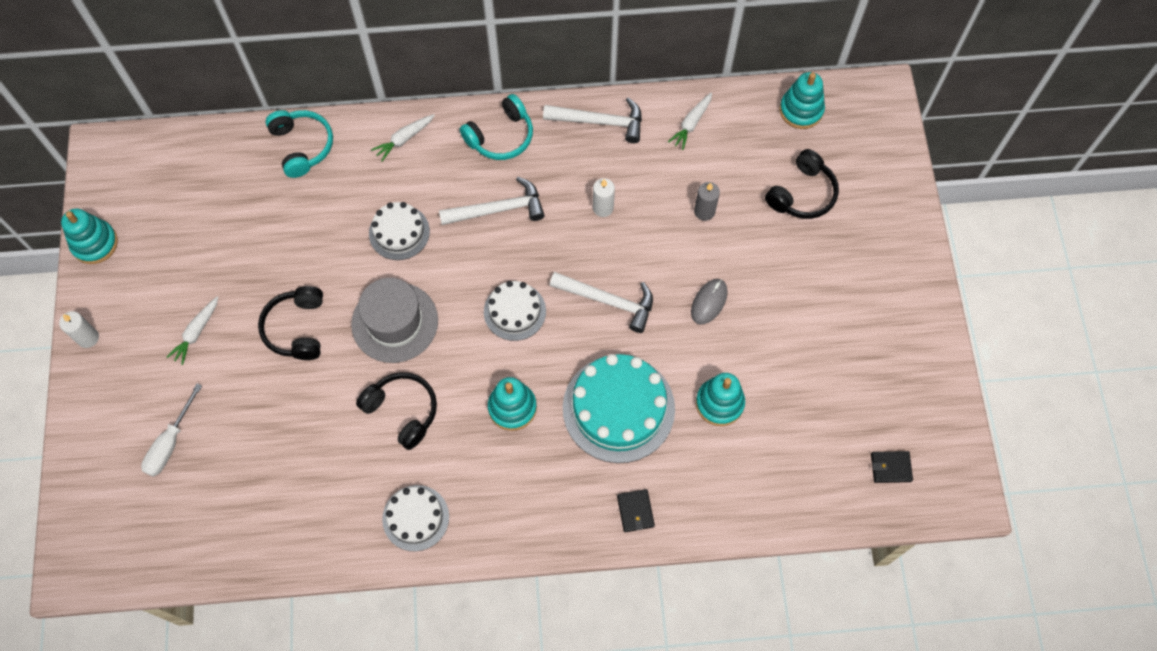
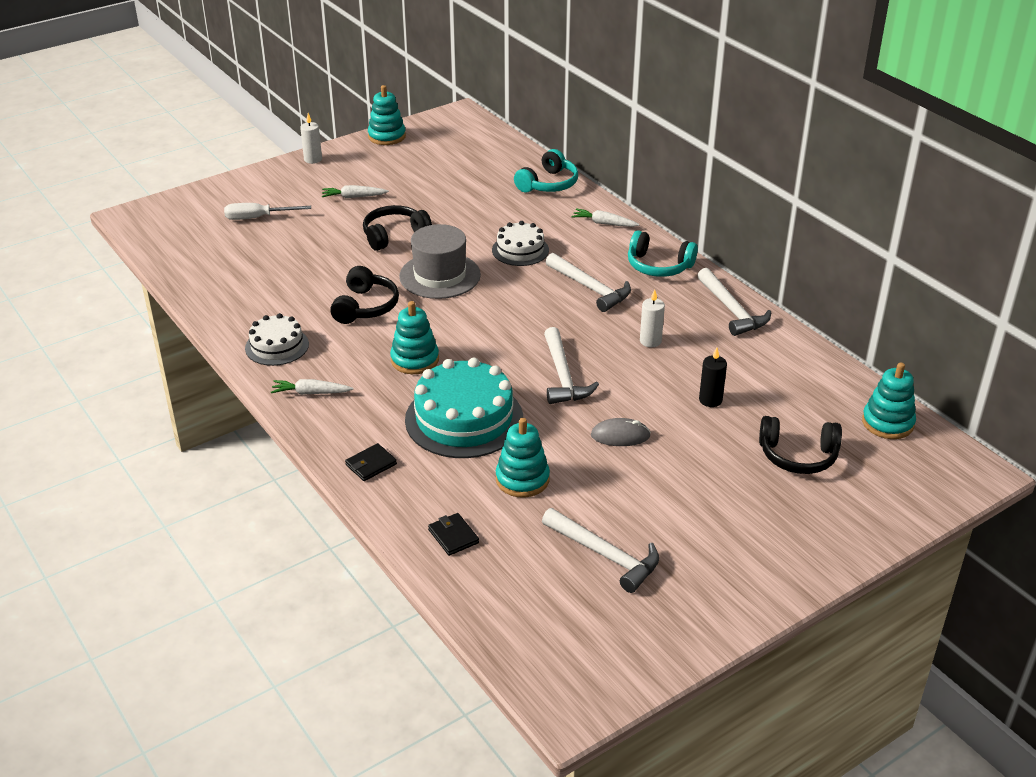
camera: 60 degrees right, 30 degrees down
white cake [484,281,546,341] -> none
white carrot [668,92,712,150] -> white carrot moved to [271,379,354,395]
grey candle [694,182,720,221] -> black candle [699,347,727,407]
black wallet [871,451,913,483] -> black wallet moved to [428,513,479,556]
none -> white hammer [542,508,659,593]

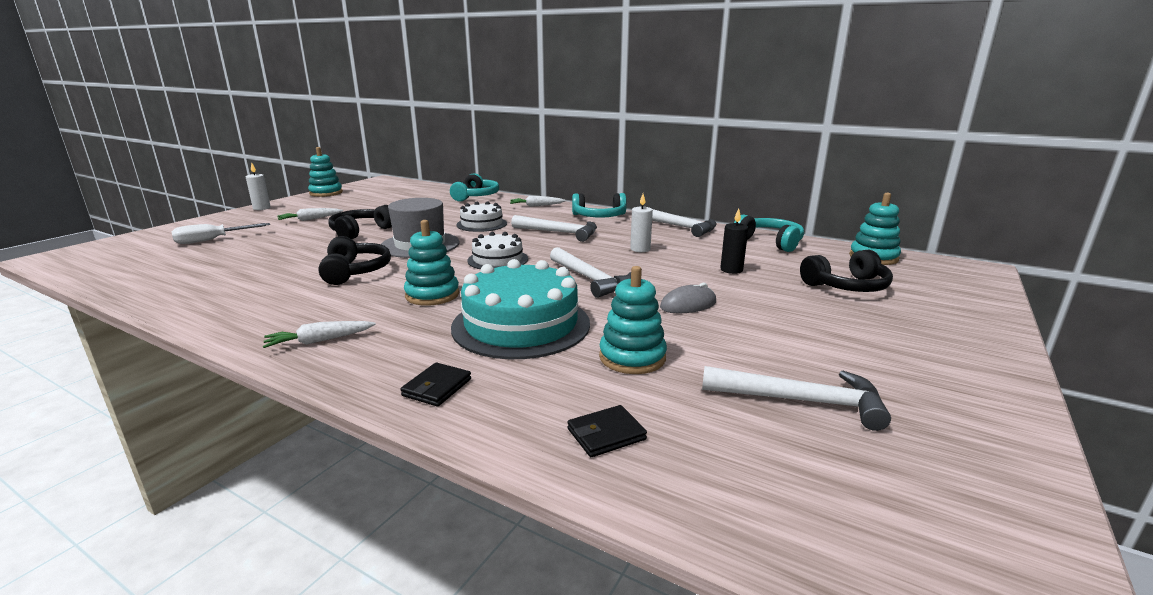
camera: 25 degrees left, 15 degrees down
white cake [245,313,309,366] -> white cake moved to [467,232,528,269]
black wallet [428,513,479,556] -> black wallet turned 60 degrees counterclockwise [567,405,647,457]
none -> turquoise headphones [734,215,804,252]

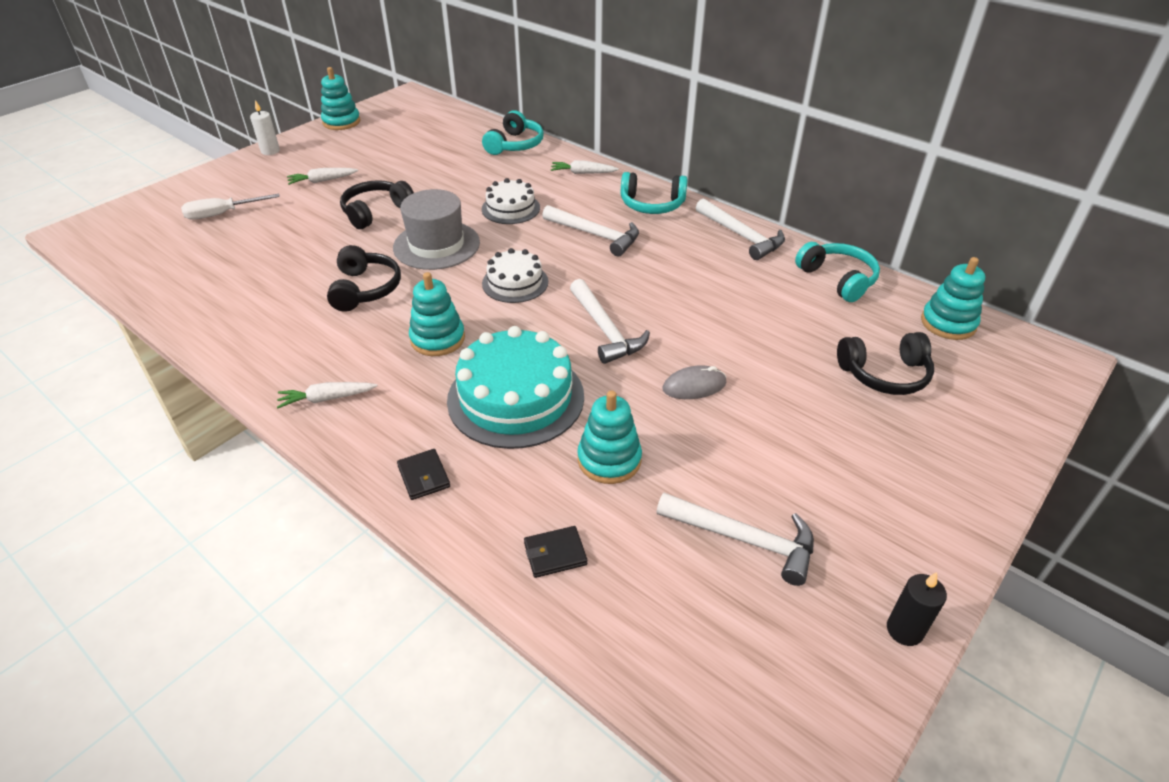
camera: 10 degrees right, 20 degrees up
black wallet [400,362,471,407] -> black wallet turned 60 degrees counterclockwise [397,449,450,500]
white candle [630,194,653,252] -> none
black candle [720,209,748,274] -> black candle moved to [887,572,947,646]

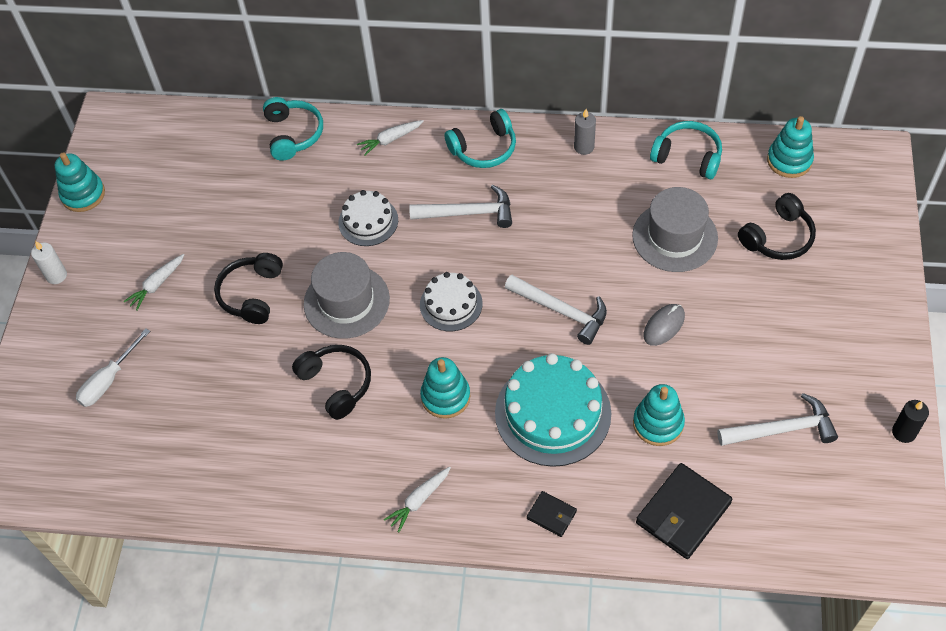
camera: 30 degrees left, 15 degrees up
black wallet [524,526,587,578] -> black wallet [636,463,732,559], size x1.94
white hammer [696,198,785,260] -> grey candle [574,109,596,155]
none -> grey hat [632,187,718,272]

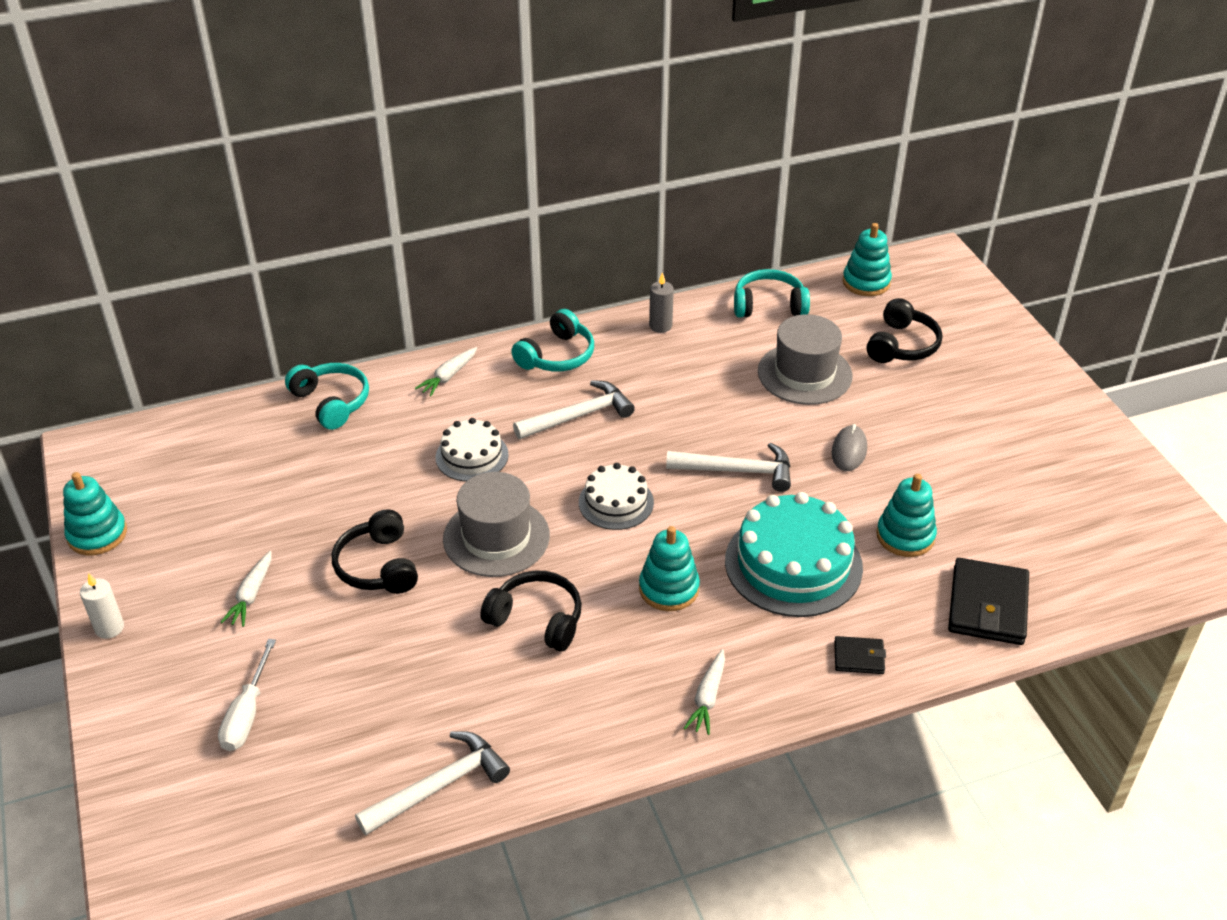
camera: 30 degrees left, 15 degrees down
white hammer [717,393,838,446] -> white hammer moved to [355,731,510,835]
black candle [892,400,929,443] -> none

